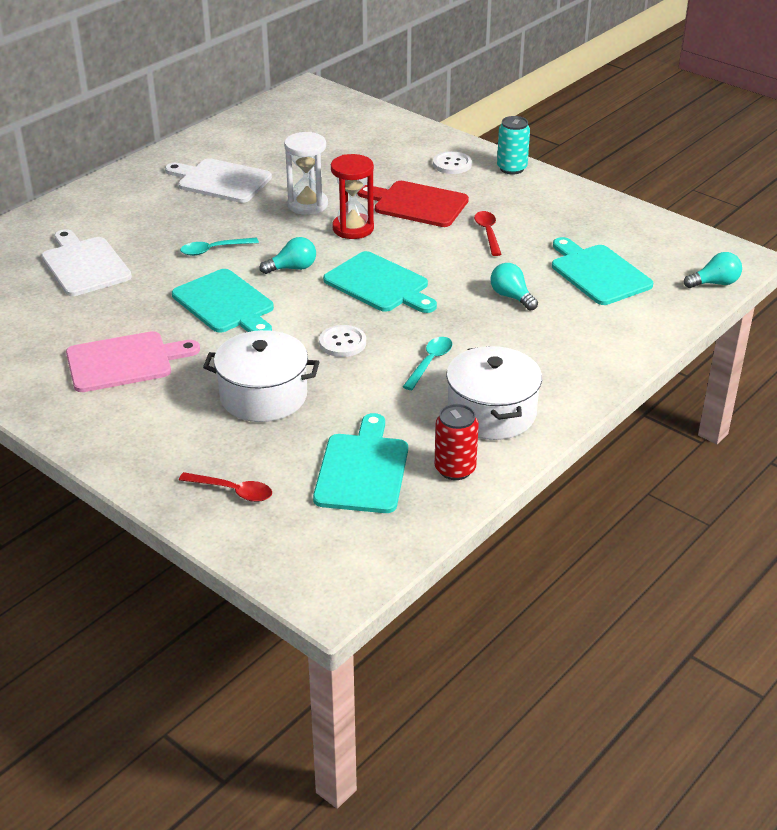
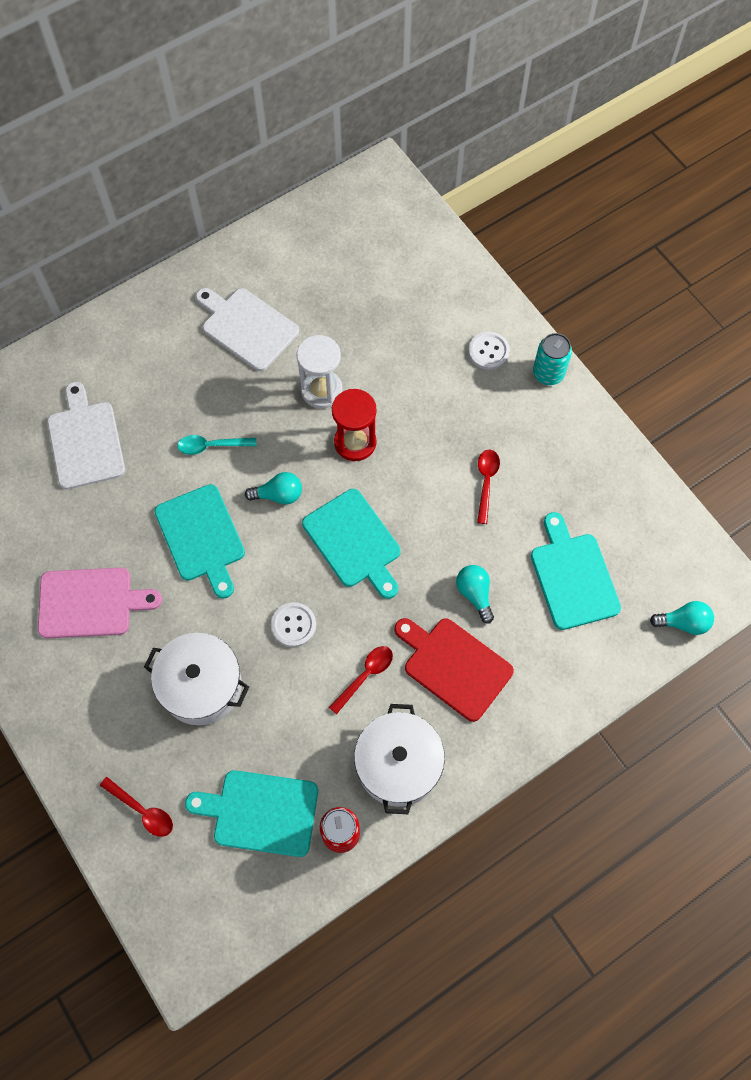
camera: 15 degrees right, 30 degrees up
turquoise cutting board [313,413,408,513] -> turquoise cutting board turned 105 degrees counterclockwise [185,770,318,857]
red cutting board [357,181,469,227] -> red cutting board moved to [395,618,514,722]
turquoise spoon [403,337,452,390] -> red spoon [329,646,393,714]

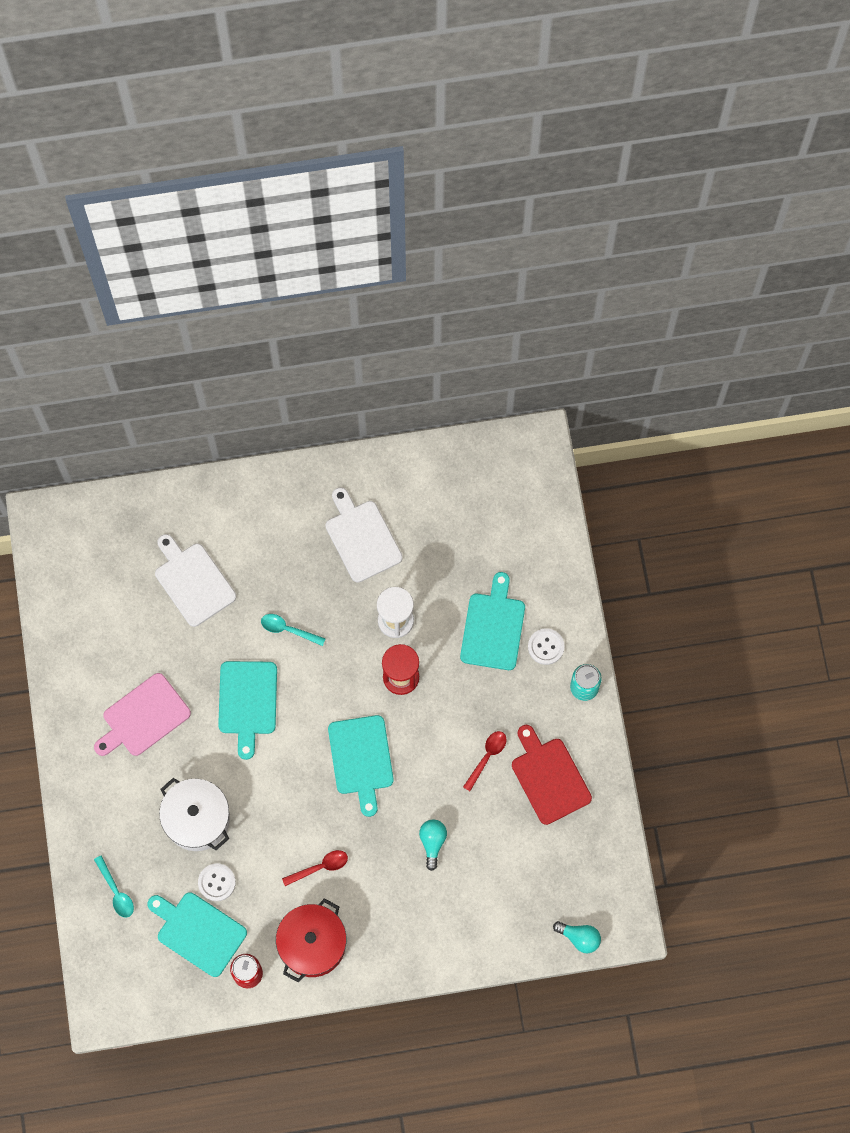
camera: 25 degrees right, 5 degrees up
pink cutting board [38,568,162,638] -> pink cutting board turned 120 degrees clockwise [94,673,191,756]
white cutting board [47,382,125,490] -> white cutting board turned 45 degrees counterclockwise [155,534,236,627]
red spoon [100,777,173,837] -> turquoise spoon [94,855,134,918]
turquoise light bulb [245,472,302,505] -> none
white button [271,602,316,647] -> white button moved to [198,863,236,901]
white pot [354,704,445,814] -> red pot [276,899,346,983]
red cutting board [395,618,514,722] -> red cutting board moved to [512,725,592,825]
turquoise cutting board [531,512,621,630] -> turquoise cutting board moved to [460,572,525,670]

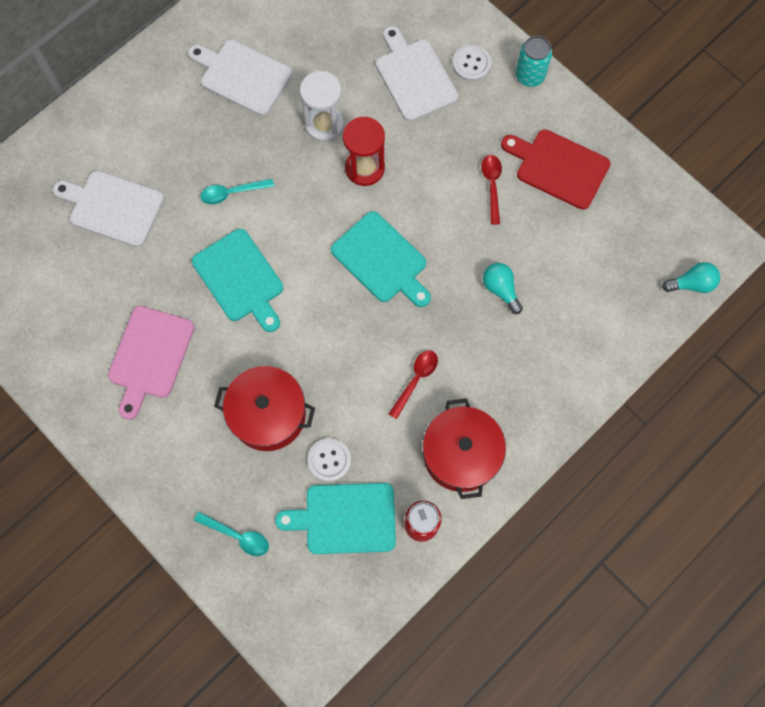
camera: 35 degrees left, 0 degrees up
white pot [159,778,230,851] -> red pot [214,366,315,451]
turquoise cutting board [460,572,525,670] -> white cutting board [376,26,458,122]

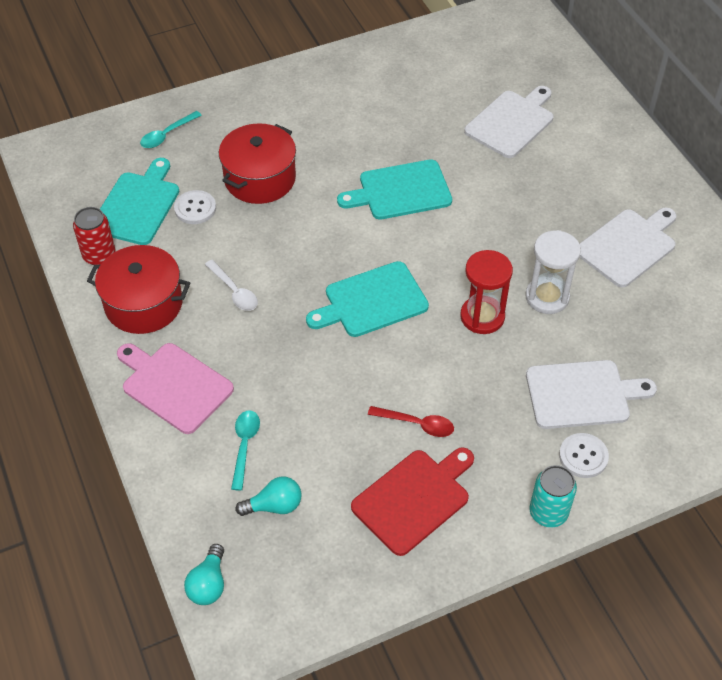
camera: 110 degrees right, 20 degrees down
pink cutting board [108,306,194,420] -> pink cutting board moved to [117,343,234,434]
turquoise spoon [200,179,274,204] -> turquoise spoon moved to [231,410,260,491]
red spoon [389,350,438,419] -> white spoon [205,260,258,311]
turquoise light bulb [483,263,523,314] -> turquoise light bulb moved to [235,477,302,516]

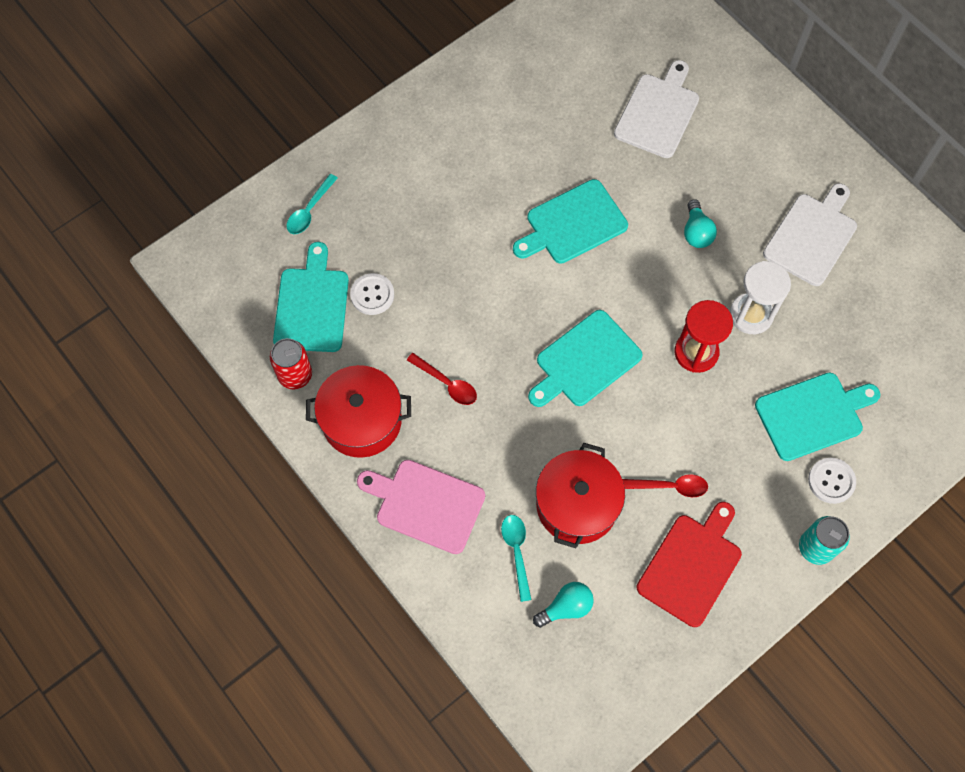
camera: 15 degrees left, 15 degrees up
turquoise light bulb [184,544,224,605] -> turquoise light bulb moved to [684,199,717,248]
white spoon [205,260,258,311] -> red spoon [407,353,477,405]
red pot [219,123,296,204] -> red pot moved to [536,443,625,548]
white cutting board [526,360,657,429] -> turquoise cutting board [755,373,880,461]

